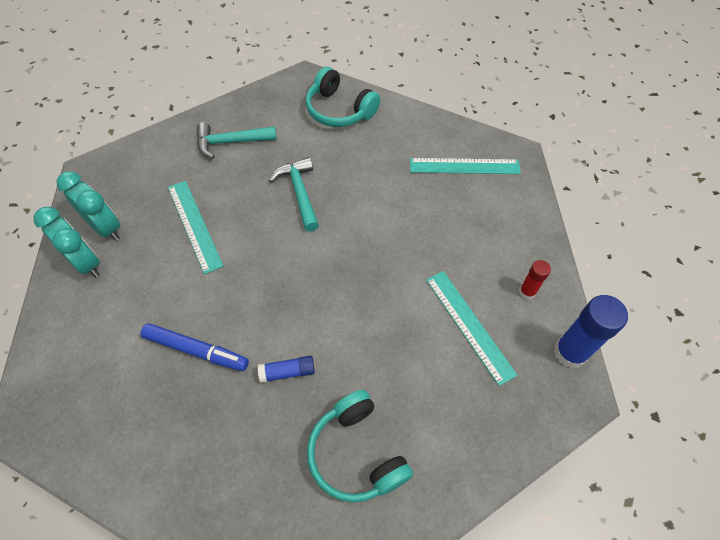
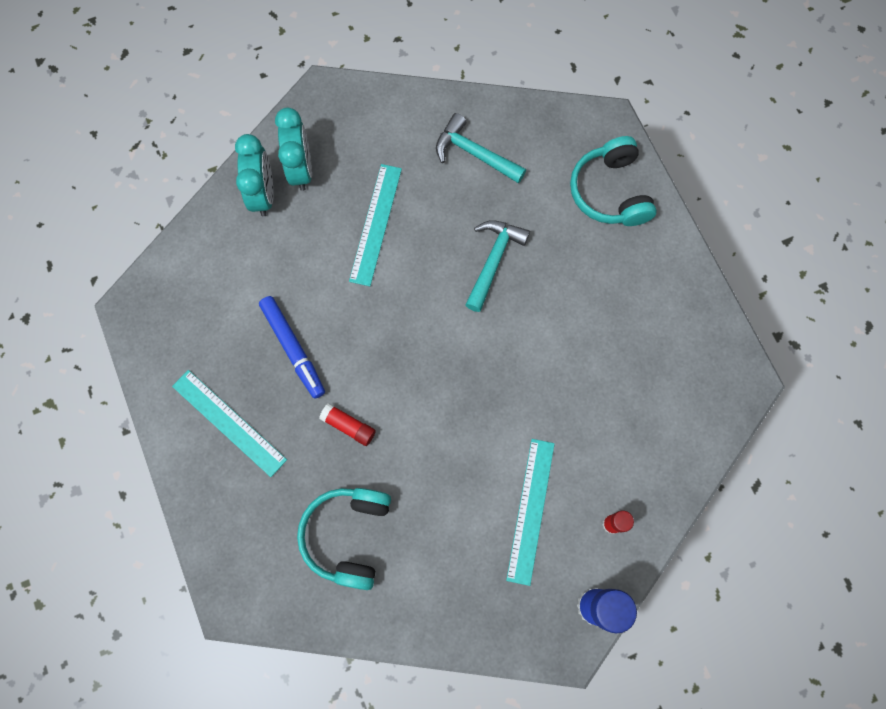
camera: 40 degrees right, 15 degrees up
blue glue stick [258,356,315,383] -> red glue stick [319,403,376,446]
turquoise ruler [410,158,521,174] -> turquoise ruler moved to [172,370,287,477]

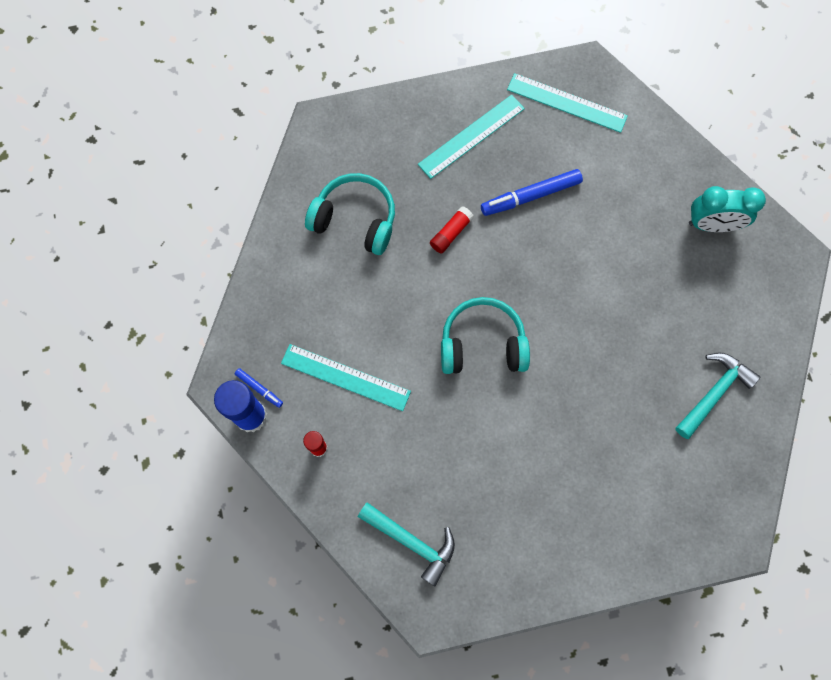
camera: 100 degrees right, 0 degrees up
turquoise clock [235,134,274,217] -> none
turquoise ruler [349,164,402,286] -> turquoise ruler moved to [507,73,628,133]
turquoise hammer [465,220,530,312] -> turquoise hammer moved to [358,502,455,586]
turquoise headphones [570,136,657,226] -> turquoise headphones moved to [441,297,530,374]
none -> blue marker [235,368,283,408]

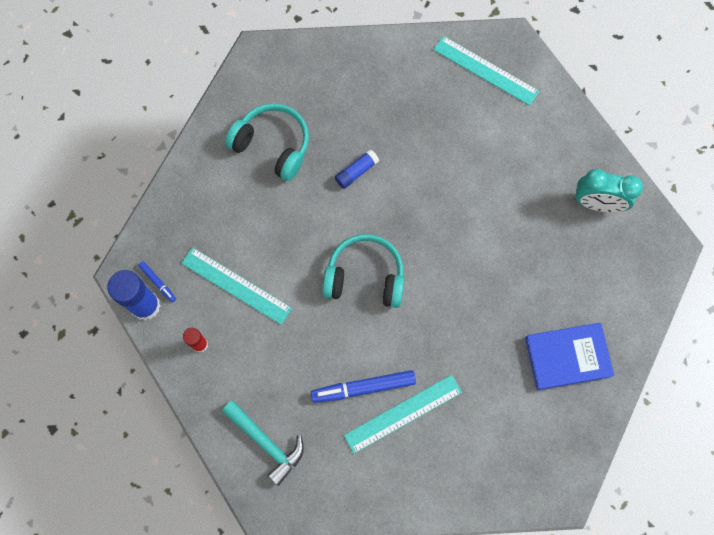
camera: 10 degrees right, 0 degrees up
turquoise ruler [418,95,525,179] -> turquoise ruler moved to [344,375,462,454]
red glue stick [430,206,474,254] -> blue glue stick [335,149,379,189]
blue marker [481,169,583,216] -> blue marker moved to [311,370,416,403]
turquoise hammer [675,353,760,439] -> blue book [525,323,614,390]

